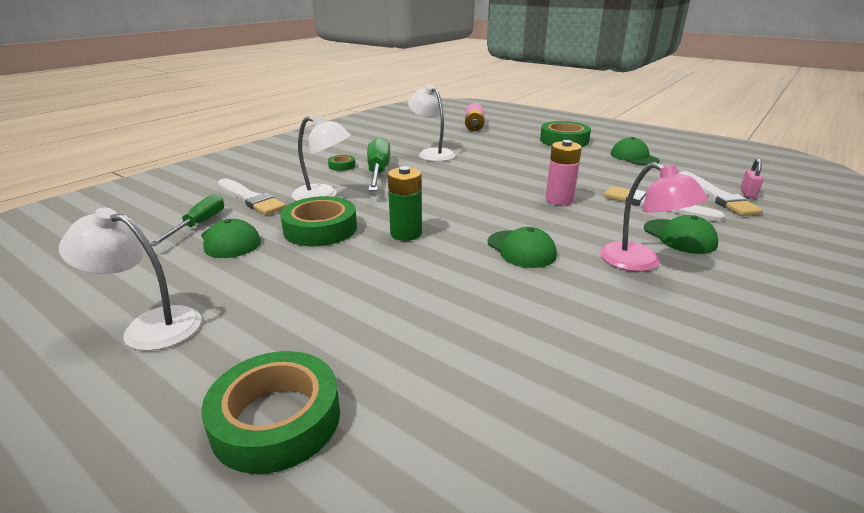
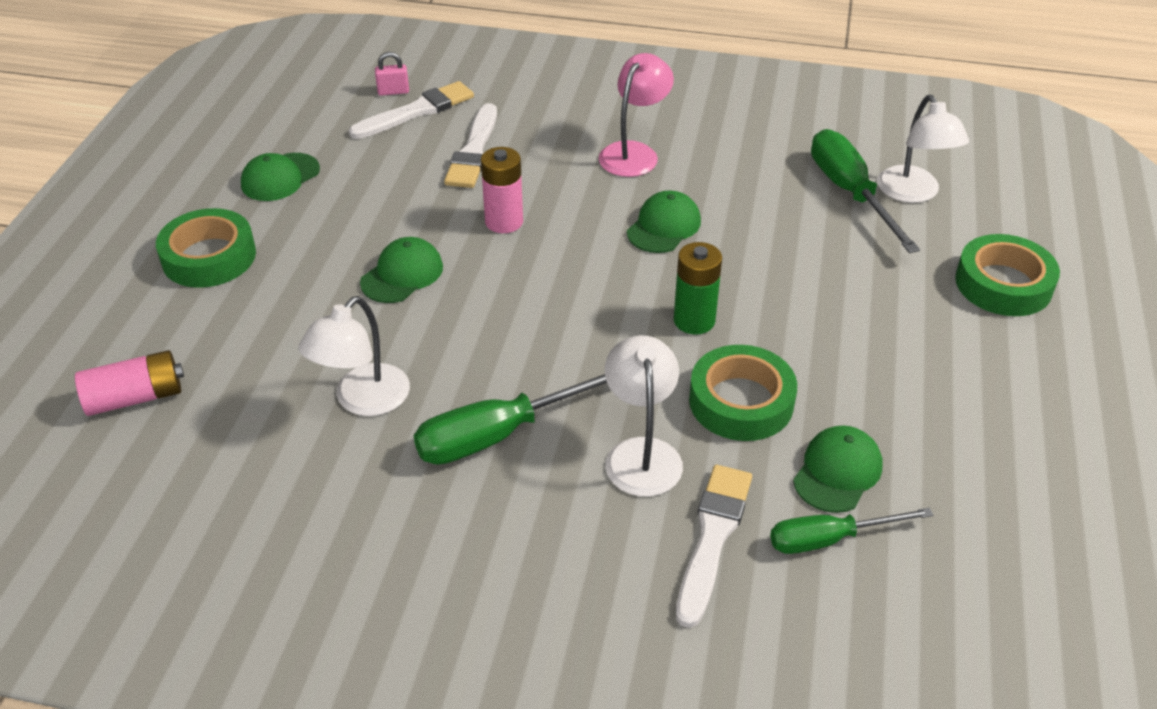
camera: 115 degrees left, 15 degrees up
white lamp [59,208,201,351] -> white lamp moved to [877,95,969,203]
green tape [328,155,355,171] -> none
green cap [644,215,718,254] -> green cap moved to [360,237,443,303]
none -> green screwdriver [811,129,920,253]

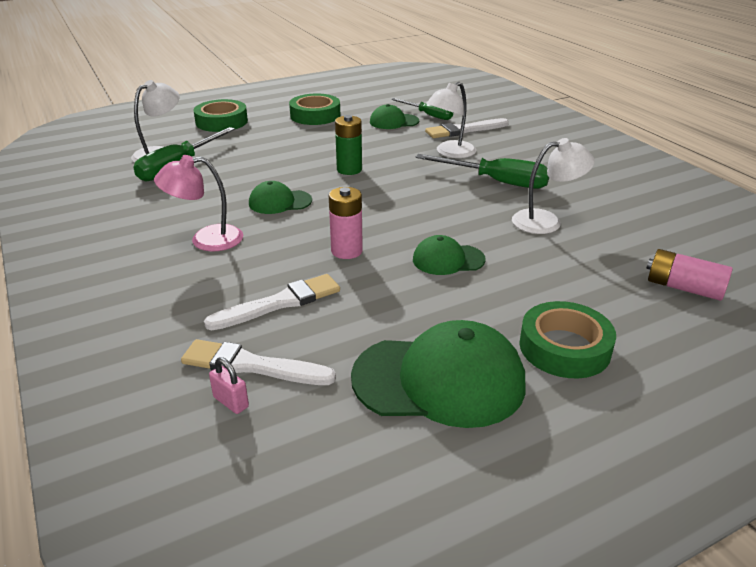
camera: 130 degrees left, 10 degrees down
green cap [241,153,320,201] -> green cap [351,320,526,428], size x1.88
green tape [689,345,797,441] -> green tape moved to [289,93,340,125]

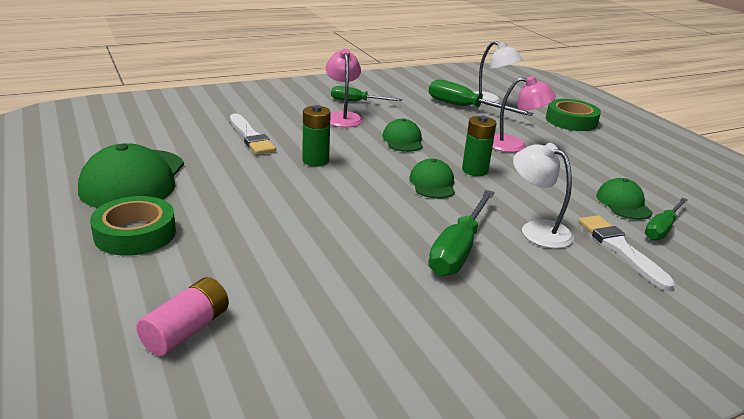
camera: 90 degrees right, 5 degrees down
white brush [181,339,336,385] -> none
pink padlock [209,357,249,414] -> none
green tape [289,93,340,125] -> none
pink battery [329,187,363,259] -> green battery [302,105,331,167]
green cap [413,235,486,275] -> green cap moved to [409,159,455,199]
white lamp [512,138,595,234] -> none
none -> green screwdriver [331,86,403,101]
none -> pink lamp [492,76,556,152]

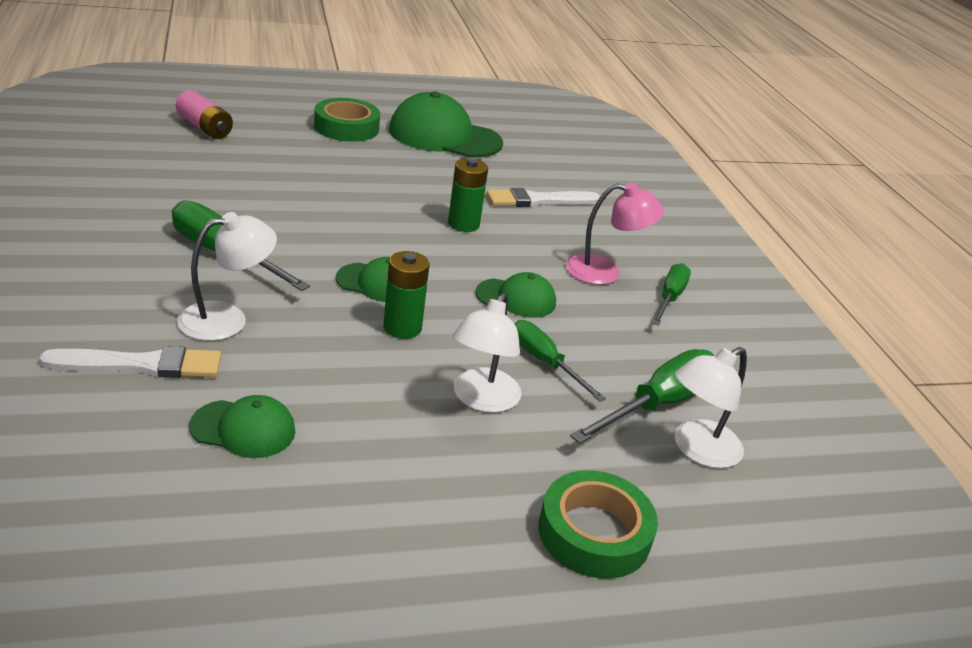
camera: 100 degrees right, 5 degrees up
pink lamp [492,76,556,152] -> white lamp [453,293,522,413]
green screwdriver [645,198,688,240] -> green screwdriver moved to [514,320,606,402]

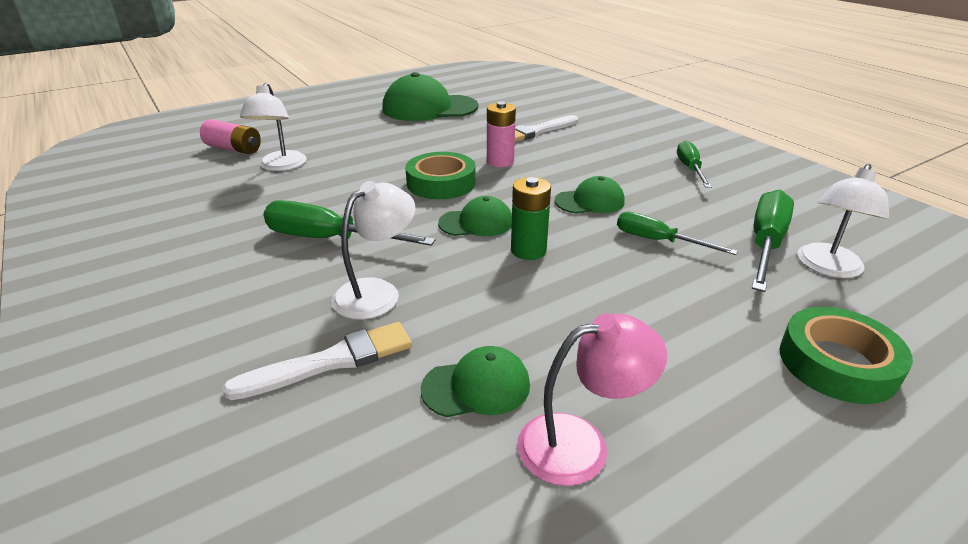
camera: 15 degrees left, 0 degrees up
green tape [314,98,380,142] -> green tape moved to [405,152,476,199]
green battery [448,158,488,232] -> pink battery [487,101,516,167]
white lamp [453,293,522,413] -> white lamp moved to [240,83,307,171]
pink lamp [565,182,664,285] -> pink lamp moved to [517,313,667,486]

